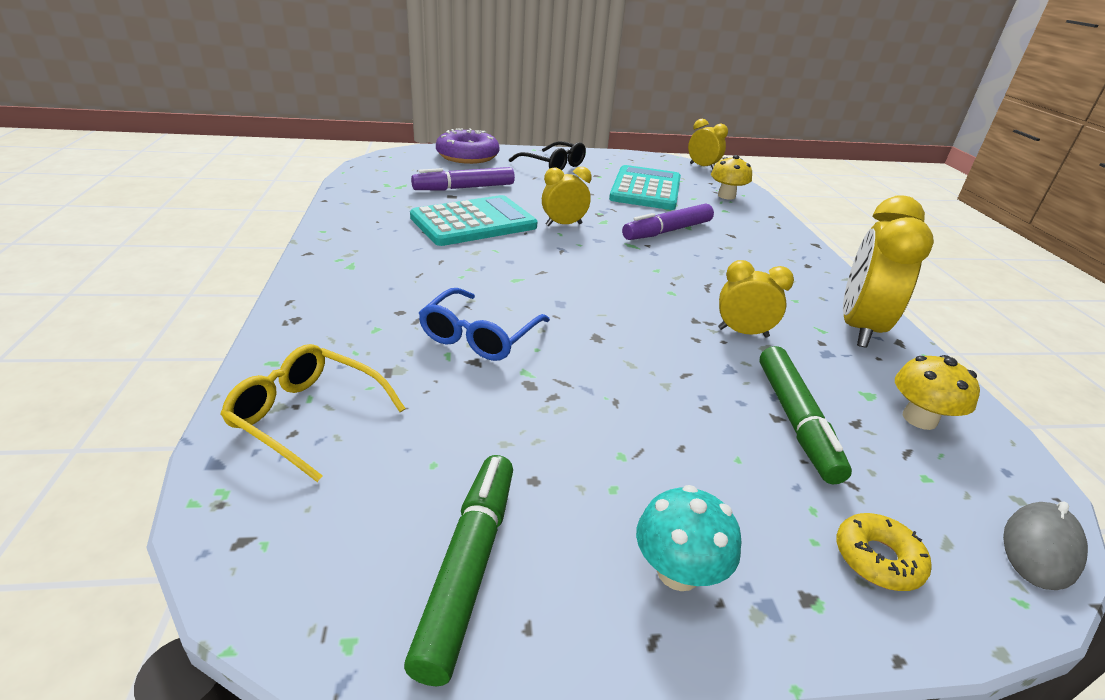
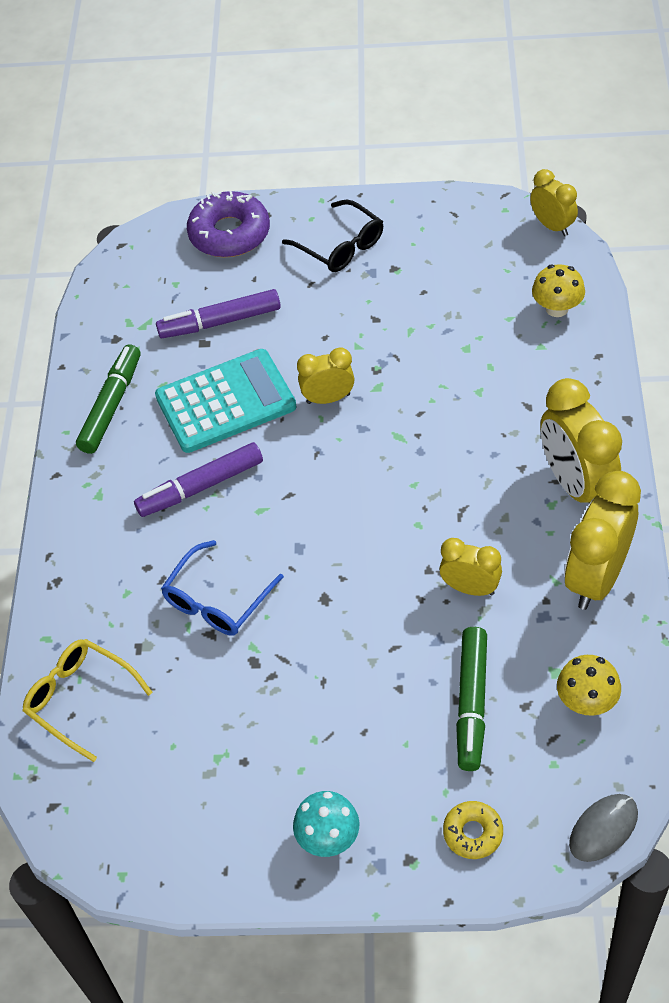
camera: 15 degrees right, 20 degrees up
green marker [404,455,513,686] -> green marker moved to [76,344,140,454]
turquoise calculator [609,165,681,210] -> none
purple marker [622,203,714,240] -> purple marker moved to [134,442,263,517]
none -> yellow clock [541,378,622,504]

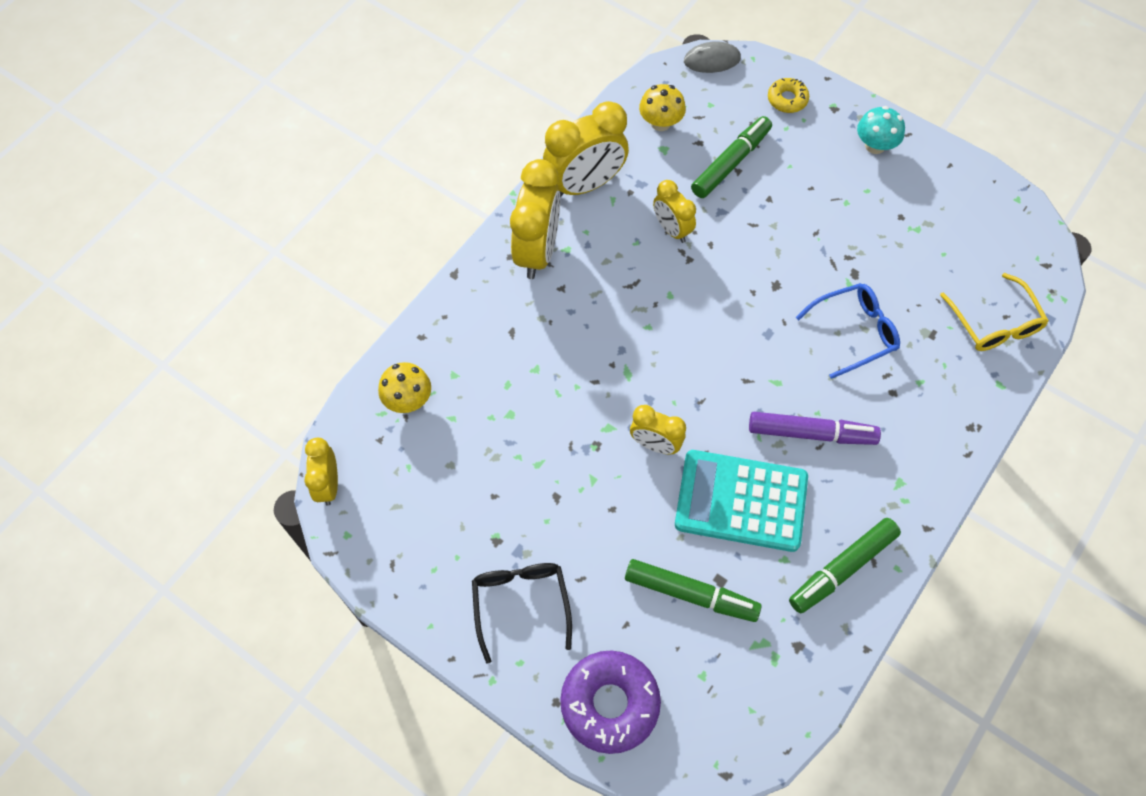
camera: 150 degrees left, 10 degrees up
purple marker [156,289,281,338] -> green marker [625,559,762,622]

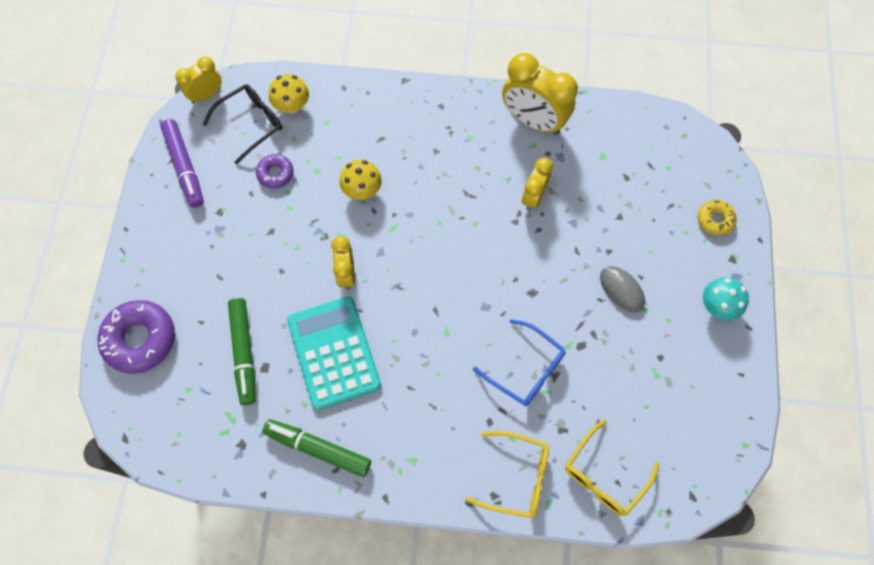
camera: 60 degrees right, 5 degrees up
black glasses [472,563,572,664] -> black glasses moved to [203,84,282,164]
yellow clock [510,159,560,279] -> none
yellow mushroom [639,84,686,131] -> yellow mushroom moved to [340,160,382,200]
grey mouse [684,41,741,73] -> grey mouse moved to [600,266,645,313]
green marker [691,116,772,198] -> none
purple marker [749,412,881,445] -> purple marker moved to [160,119,204,208]
none -> purple donut [256,154,293,189]
none -> yellow glasses [466,431,549,518]

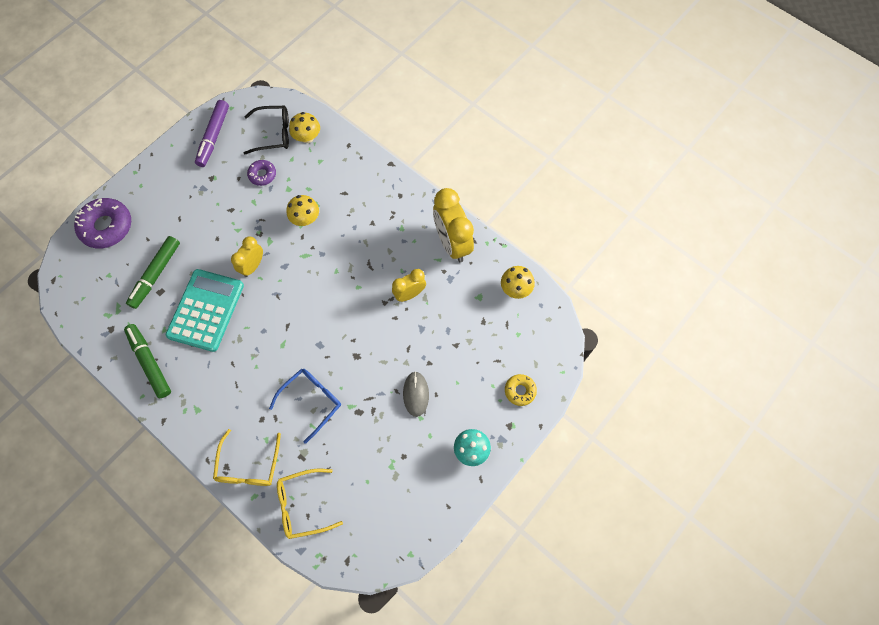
camera: 35 degrees right, 0 degrees up
yellow clock [175,57,221,104] -> none
yellow glasses [466,431,549,518] -> yellow glasses turned 45 degrees clockwise [213,429,281,486]
blue glasses [473,319,566,406] -> blue glasses turned 120 degrees counterclockwise [269,368,341,444]
none -> yellow mushroom [501,266,535,299]

